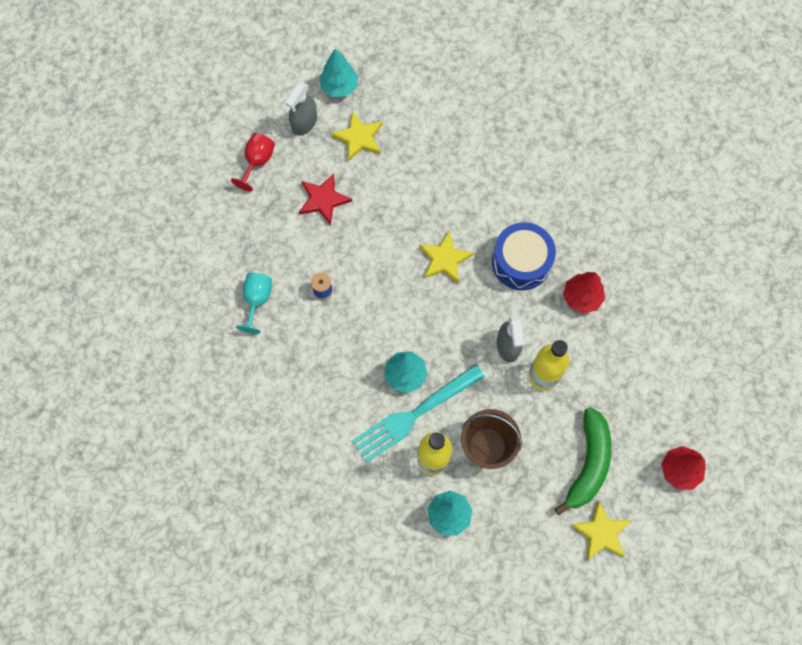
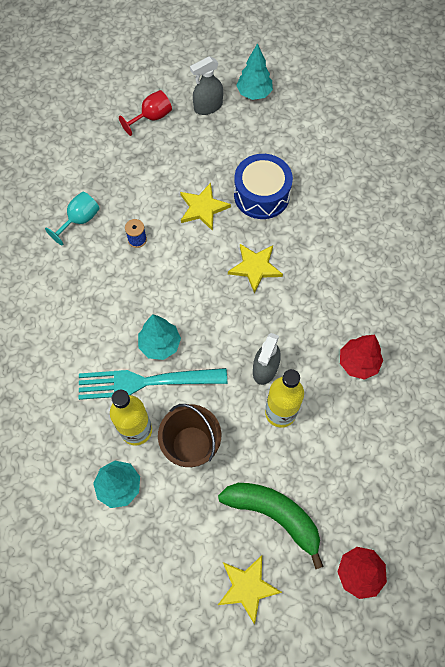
camera: 30 degrees right, 5 degrees down
red star [299,173,352,226] -> none
yellow star [331,111,383,162] -> yellow star moved to [180,183,231,231]
blue drum [492,222,556,290] -> blue drum moved to [234,154,293,219]
green banana [555,407,611,515] -> green banana turned 105 degrees counterclockwise [218,483,324,569]

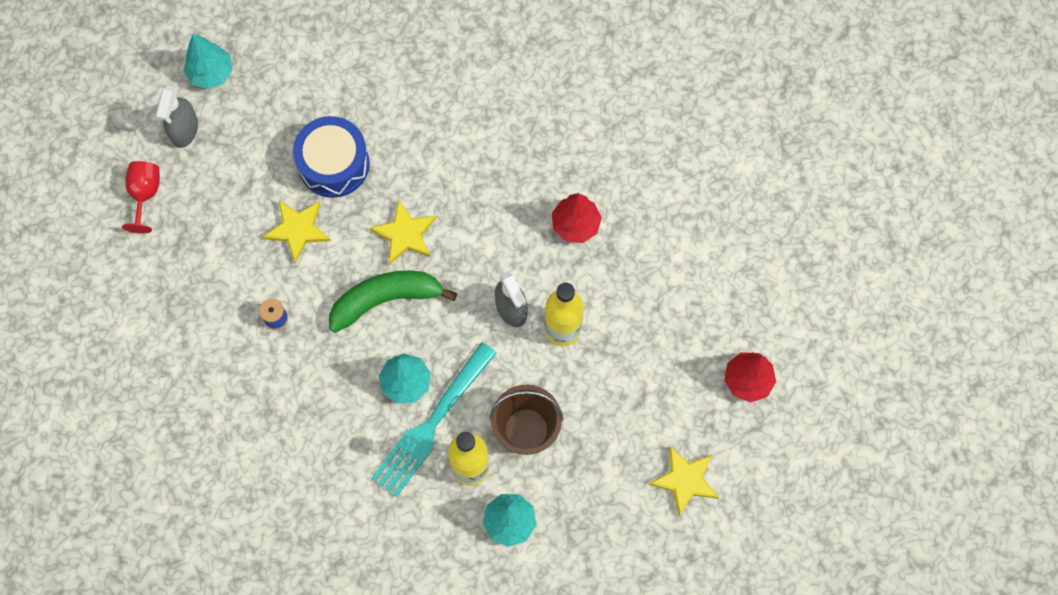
camera: 50 degrees left, 5 degrees up
turquoise goblet [45,192,100,246] -> none
green banana [218,483,324,569] -> green banana moved to [329,271,457,333]

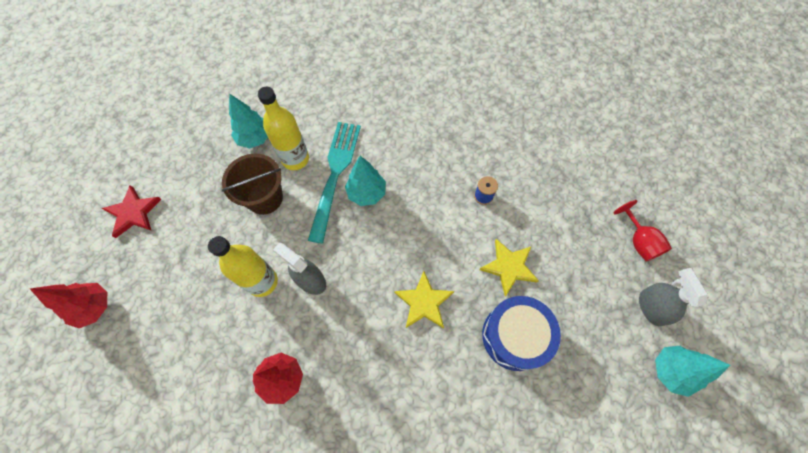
camera: 155 degrees right, 5 degrees down
green banana [329,271,457,333] -> none
yellow star [648,446,719,516] -> red star [102,185,162,238]

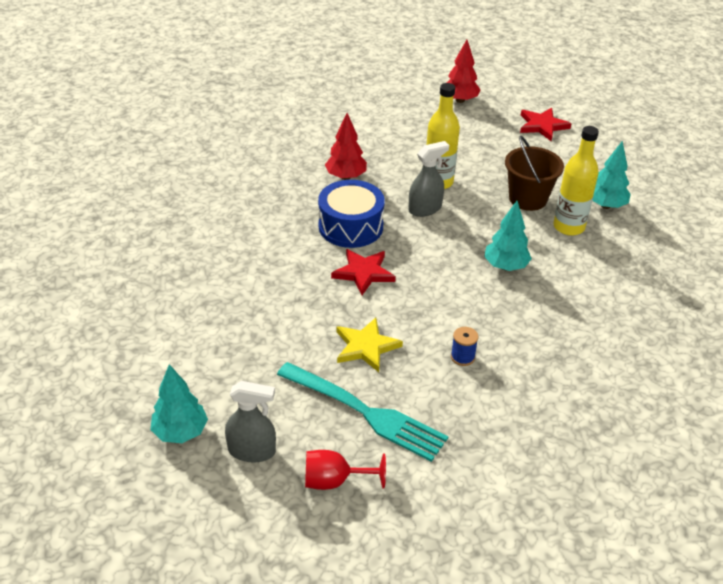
camera: 110 degrees right, 25 degrees down
turquoise fork [308,122,361,244] -> turquoise fork moved to [277,362,448,462]
yellow star [394,271,454,328] -> red star [331,249,396,295]
blue drum [482,296,561,371] -> blue drum moved to [318,180,385,248]

